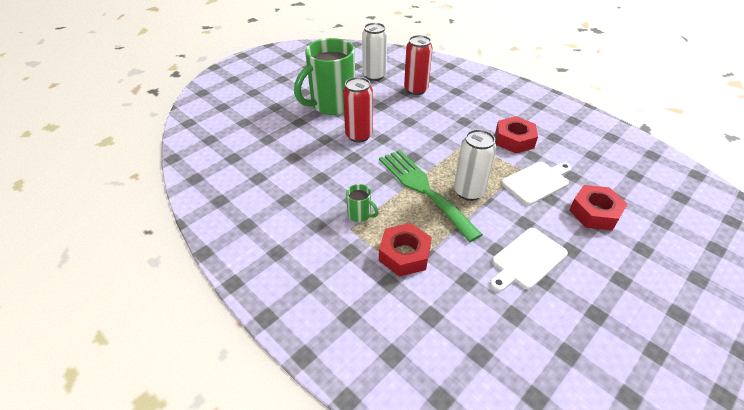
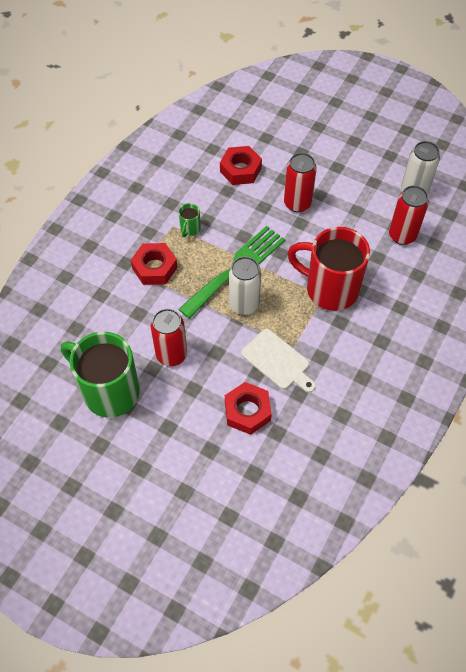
camera: 75 degrees right, 15 degrees up
green mug [294,38,355,115] -> green mug moved to [61,332,140,417]
white cutting board [490,228,568,292] -> red can [151,309,187,366]
red nut [495,116,538,153] -> red nut moved to [220,146,262,185]
none -> red mug [287,227,370,311]

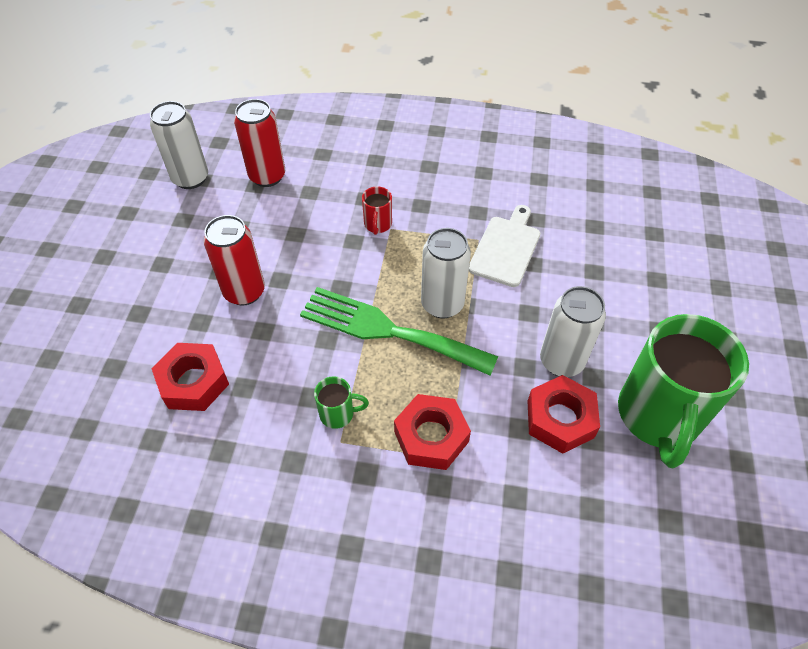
camera: 110 degrees left, 5 degrees down
red can [151,309,187,366] -> white can [540,286,606,377]
red nut [225,382,272,435] -> red nut moved to [528,375,600,454]
red mug [287,227,370,311] -> red mug [362,186,392,235], size x0.41

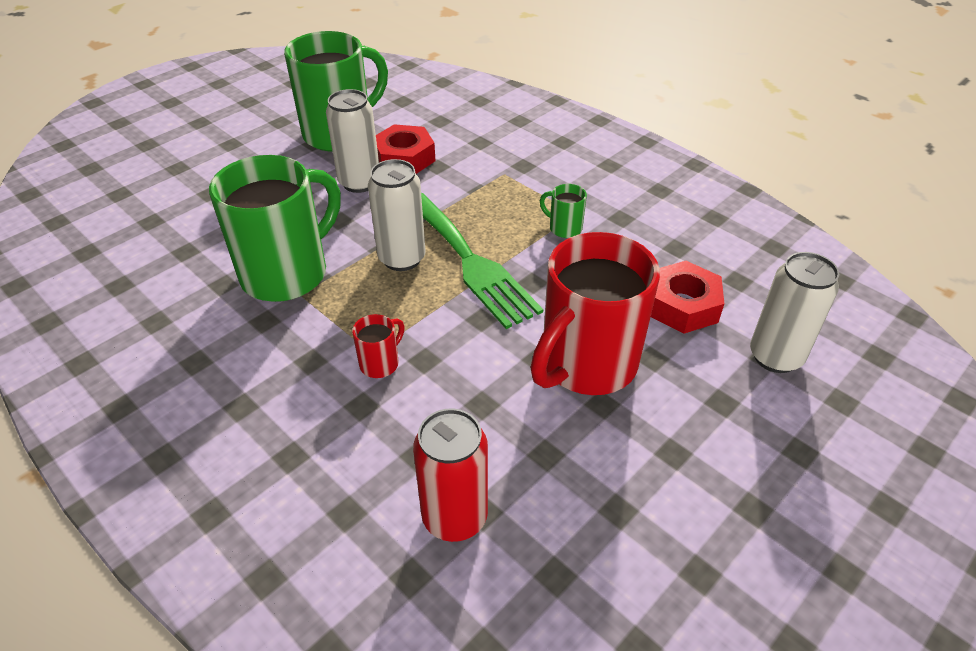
camera: 145 degrees left, 10 degrees down
white can [150,101,208,189] -> white can moved to [750,252,839,373]
red can [204,215,265,306] -> red mug [531,232,660,395]
red nut [394,394,471,470] -> none
white cutting board [469,205,540,287] -> green mug [209,155,341,302]

